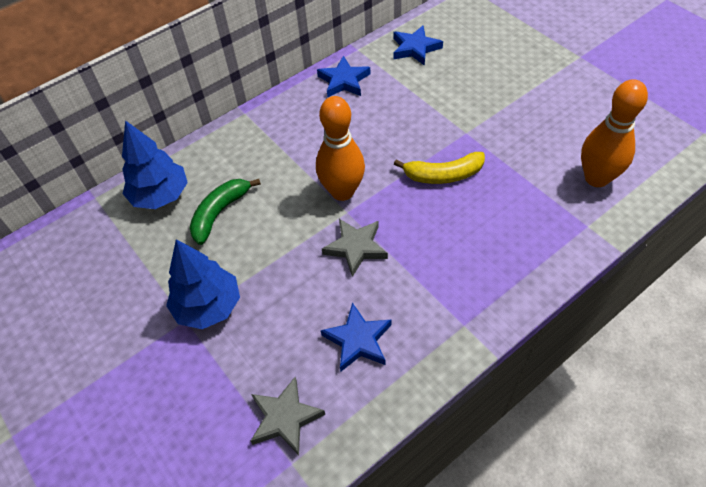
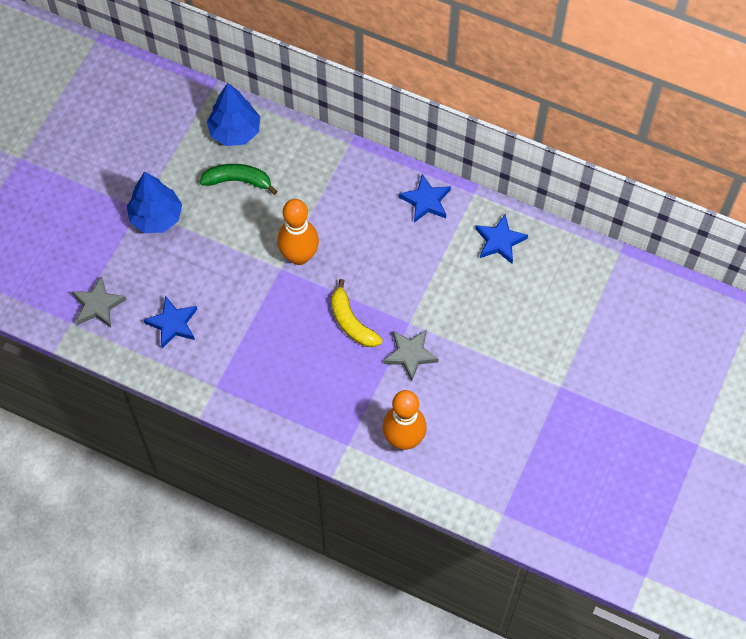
camera: 60 degrees right, 10 degrees up
grey star [322,219,388,277] -> grey star moved to [383,330,439,381]

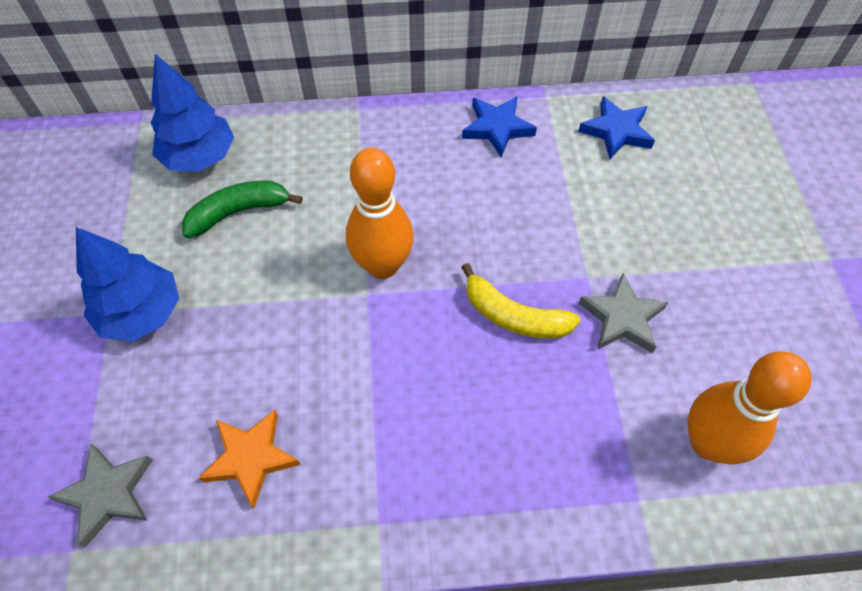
camera: 30 degrees left, 5 degrees down
blue star [144,296,197,348] -> orange star [199,410,301,508]

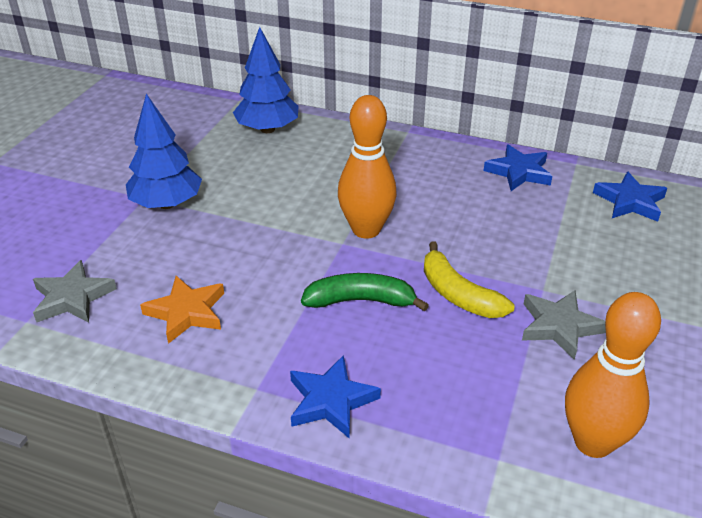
camera: 25 degrees right, 20 degrees down
green banana [182,181,303,238] -> green banana moved to [301,273,429,311]
none -> blue star [290,355,381,439]

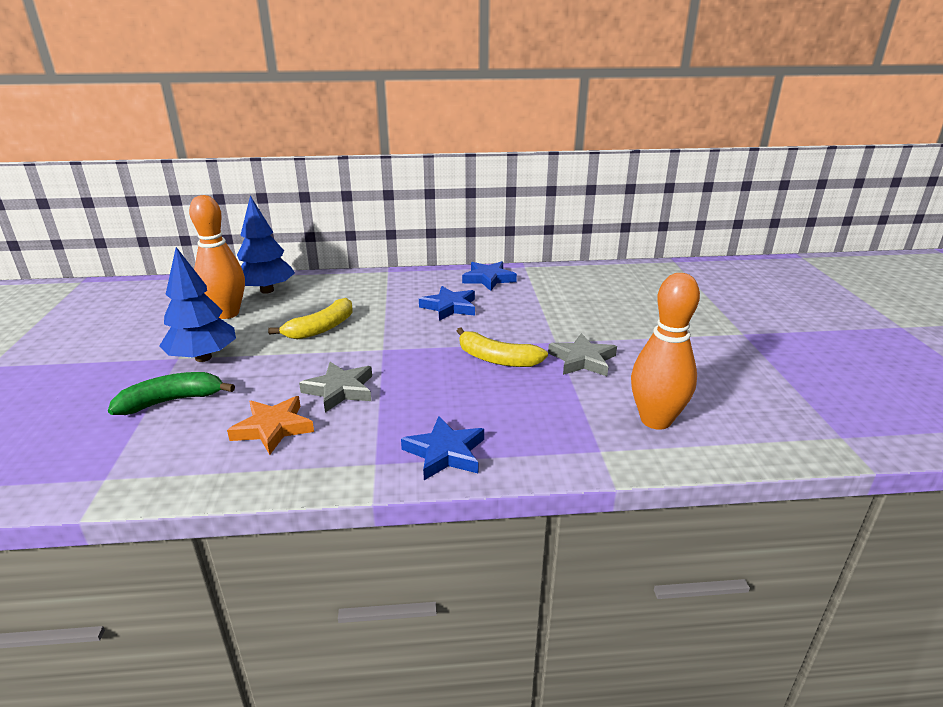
camera: 25 degrees left, 10 degrees down
grey star [33,260,117,323] -> grey star moved to [299,362,372,412]
green banana [301,273,429,311] -> green banana moved to [108,372,235,415]
orange bowling pin [338,95,397,239] -> orange bowling pin moved to [189,195,245,319]
blue star [593,171,667,222] -> blue star moved to [419,286,475,321]
none -> yellow banana [268,298,353,339]

